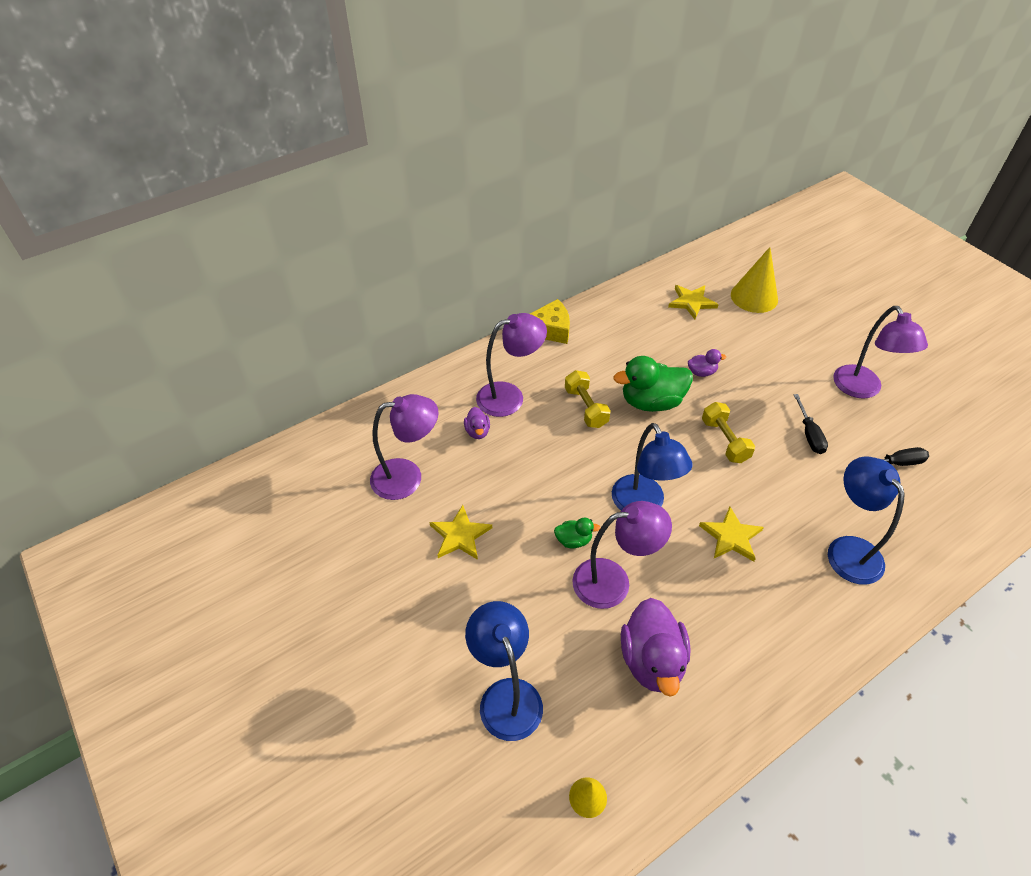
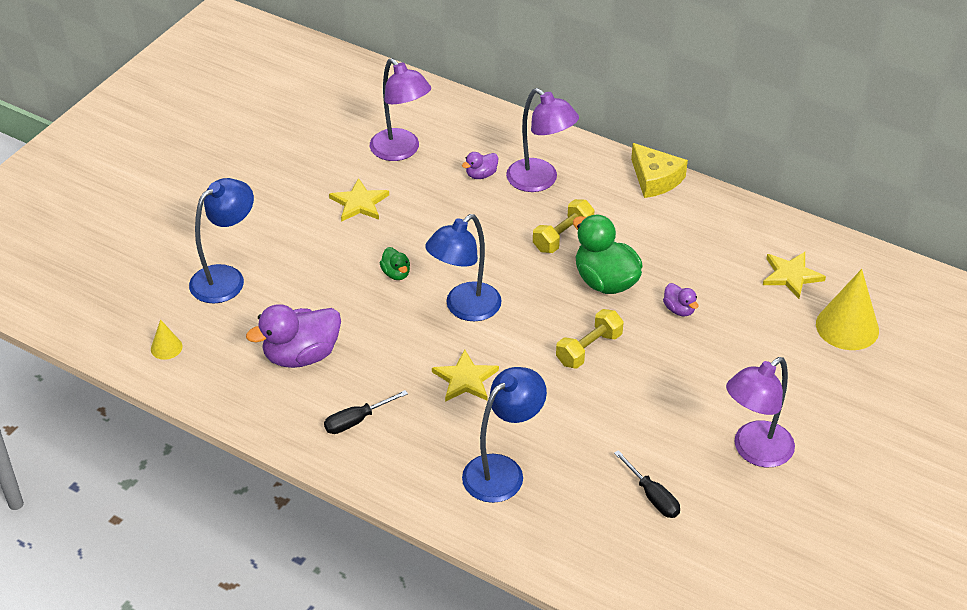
camera: 65 degrees right, 5 degrees down
purple lamp [572,501,672,609] -> none
black screwdriver [794,394,828,454] -> black screwdriver moved to [324,390,408,434]

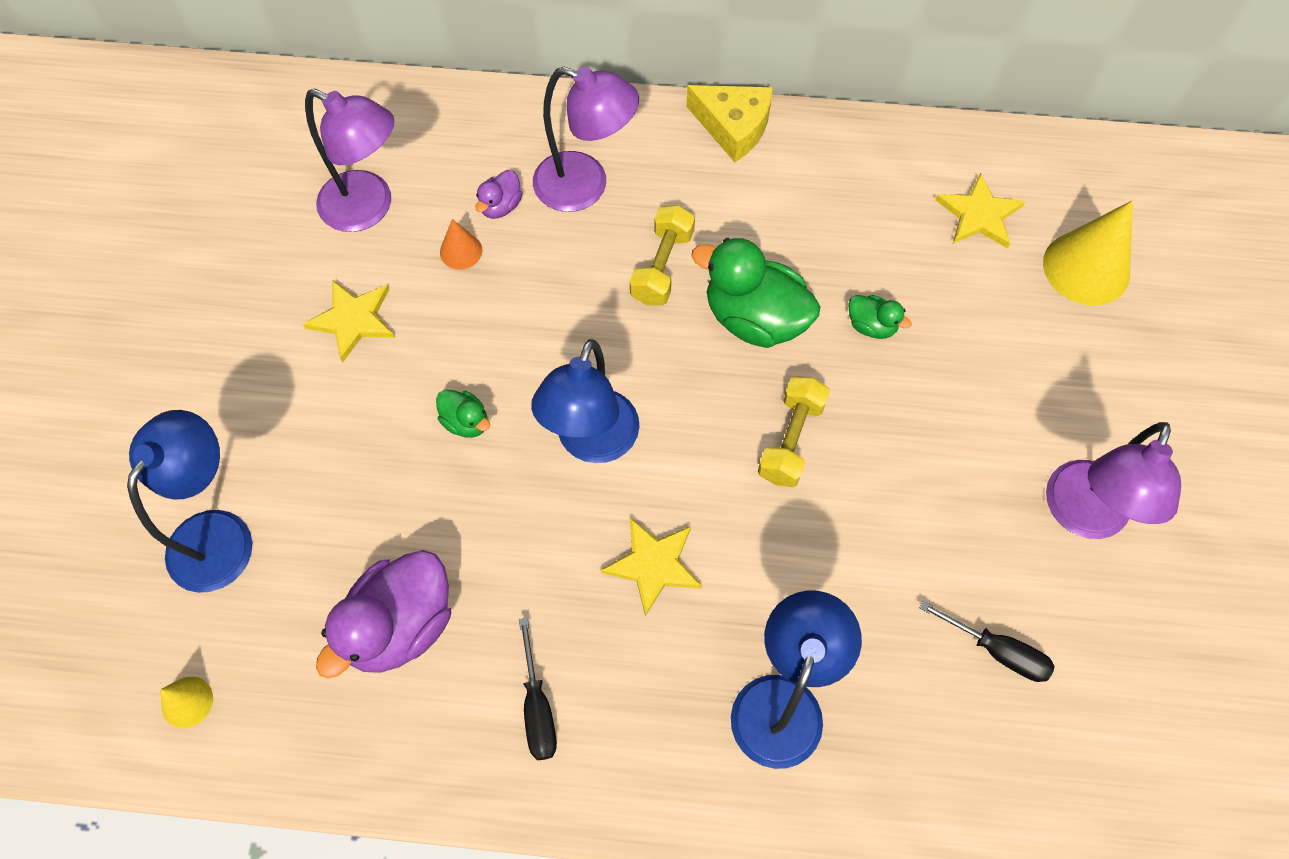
camera: 25 degrees left, 20 degrees up
black screwdriver [324,390,408,434] -> black screwdriver turned 45 degrees counterclockwise [519,617,557,760]
purple duck [663,283,698,316] -> green duck [848,295,912,339]
none -> orange cone [440,219,482,270]

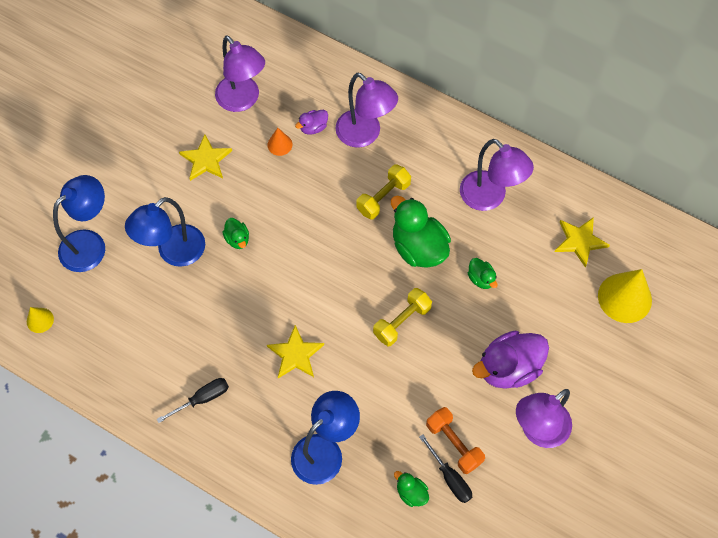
camera: 25 degrees right, 0 degrees up
purple duck [316,550,451,678] -> purple duck moved to [472,331,549,389]
black screwdriver [519,617,557,760] -> black screwdriver turned 135 degrees counterclockwise [157,378,229,423]
blue lamp [531,339,639,463] -> blue lamp moved to [125,197,205,267]
yellow cheese [686,85,773,162] -> none
none -> green duck [394,471,429,507]
none -> orange dumbbell [426,407,485,474]
none -> purple lamp [460,139,534,211]

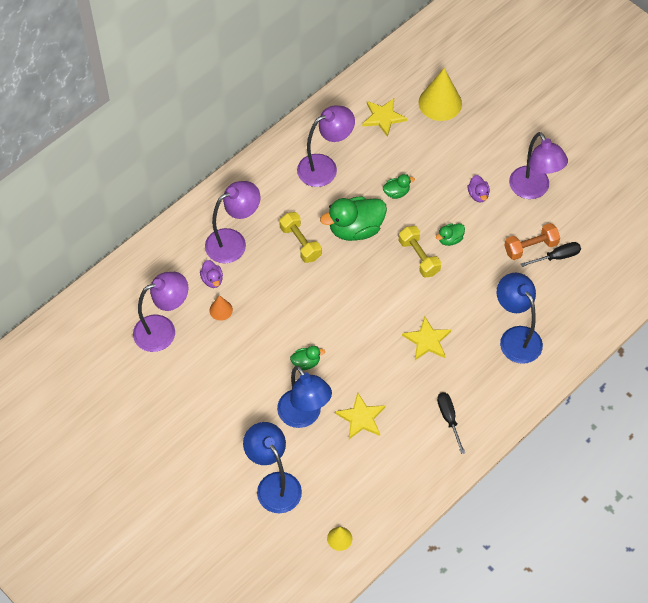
camera: 75 degrees left, 5 degrees down
yellow star [179,134,232,181] -> yellow star moved to [335,393,385,439]
green duck [394,471,429,507] -> green duck moved to [436,223,465,246]
purple duck [472,331,549,389] -> purple duck [468,175,490,202], size x0.48

